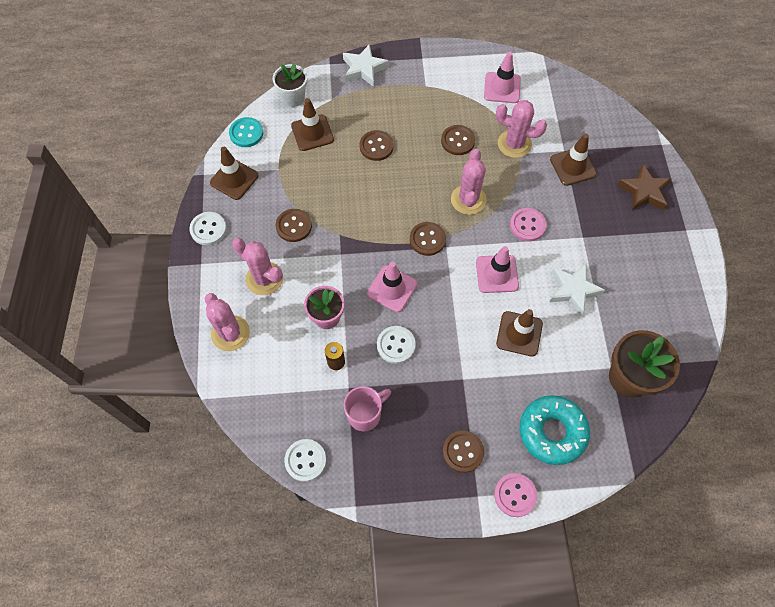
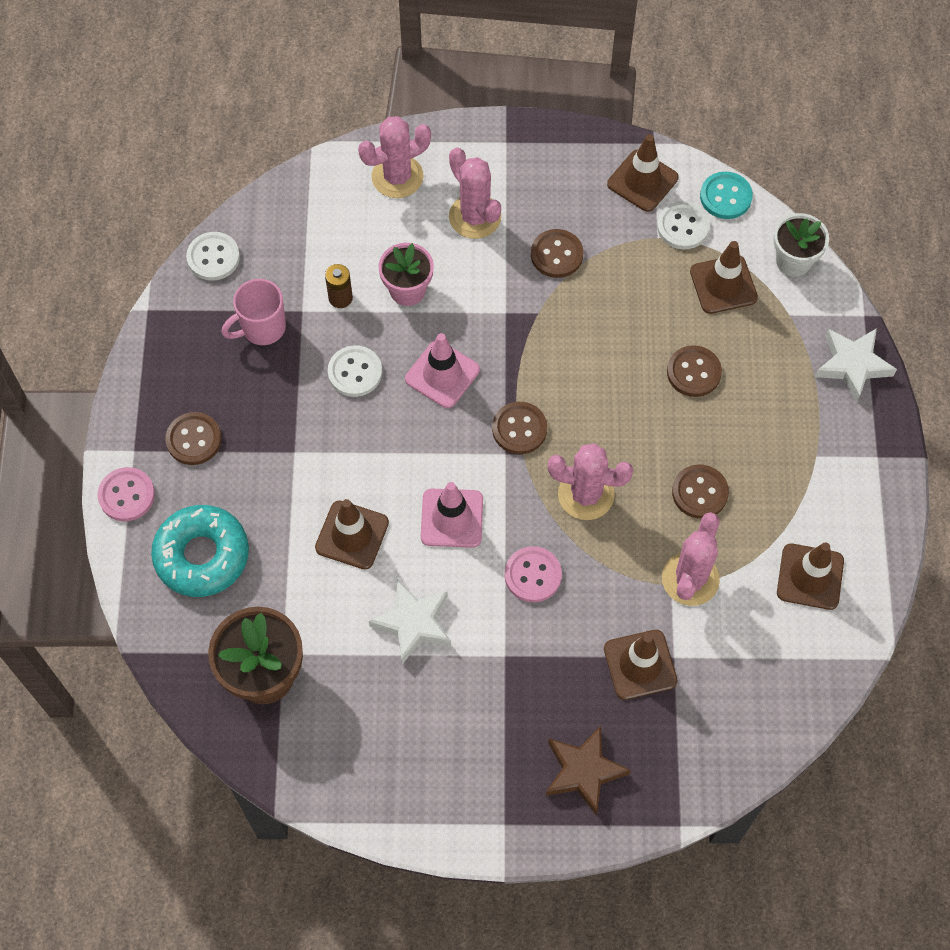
camera: 95 degrees right, 0 degrees up
white button [189,212,227,245] -> white button moved to [657,201,710,250]
pink cactus [232,238,283,295] -> pink cactus turned 75 degrees counterclockwise [449,148,501,239]
pink mug [344,386,391,432] -> pink mug turned 90 degrees clockwise [221,279,286,345]
pink traffic cone [484,52,521,103] -> brown traffic cone [777,542,844,610]

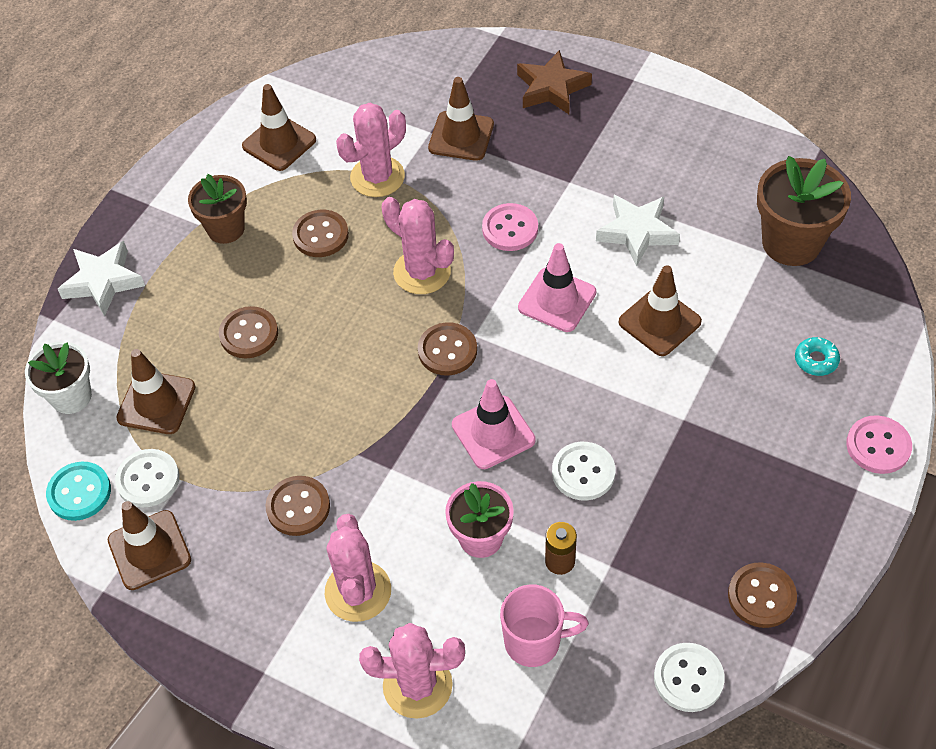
camera: 150 degrees left, 10 degrees down
turquoise donut [151,505,249,597] -> turquoise donut [795,337,840,376], size x0.43
brown button [165,412,222,465] -> brown button moved to [728,562,797,628]
pink mug [221,279,286,345] -> pink mug moved to [500,584,589,667]
none -> brown flower pot [188,174,247,244]

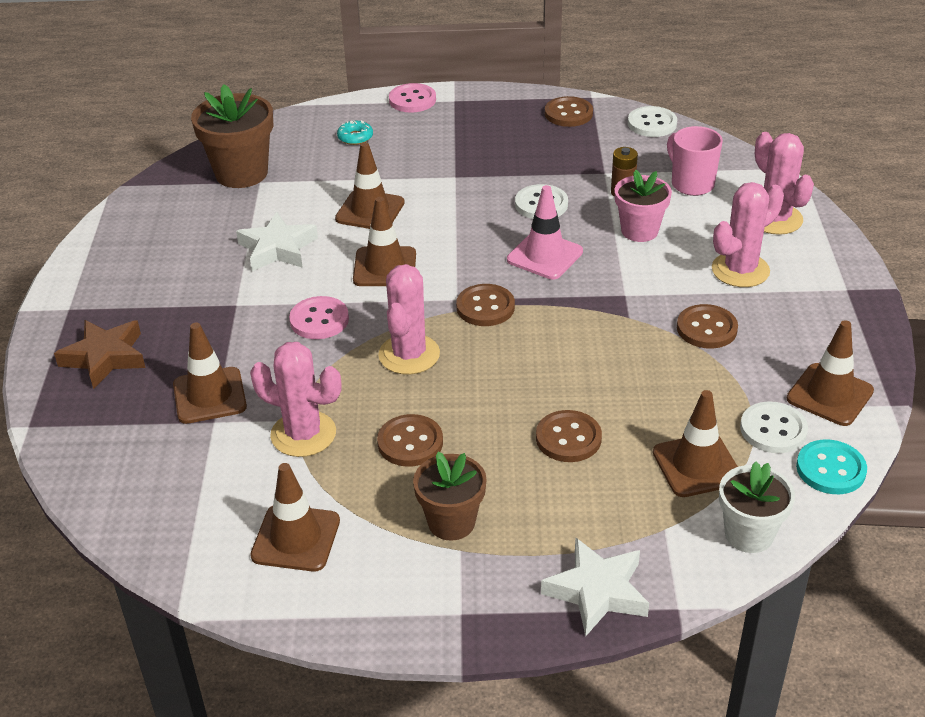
camera: 120 degrees left, 15 degrees down
pink traffic cone [518,243,596,332] -> brown traffic cone [353,197,416,286]

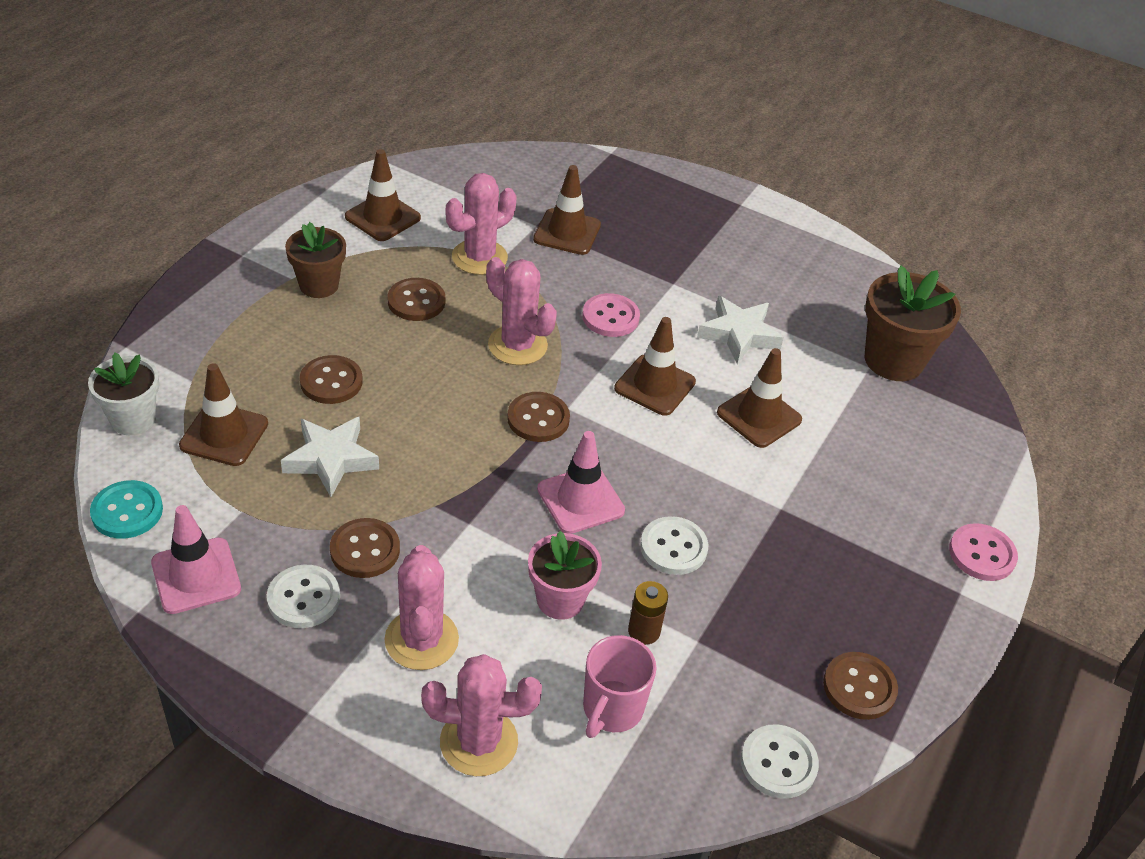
camera: 115 degrees right, 5 degrees up
brown star [54,320,146,389] -> none
turquoise donut [337,120,373,145] -> none
white star [541,537,649,636] -> white star moved to [281,417,379,497]
pink mug [667,126,723,196] -> pink mug turned 120 degrees clockwise [583,635,656,738]
white button [740,401,808,453] -> white button moved to [267,565,340,628]
brown traffic cone [787,320,874,426] -> pink traffic cone [151,505,241,614]

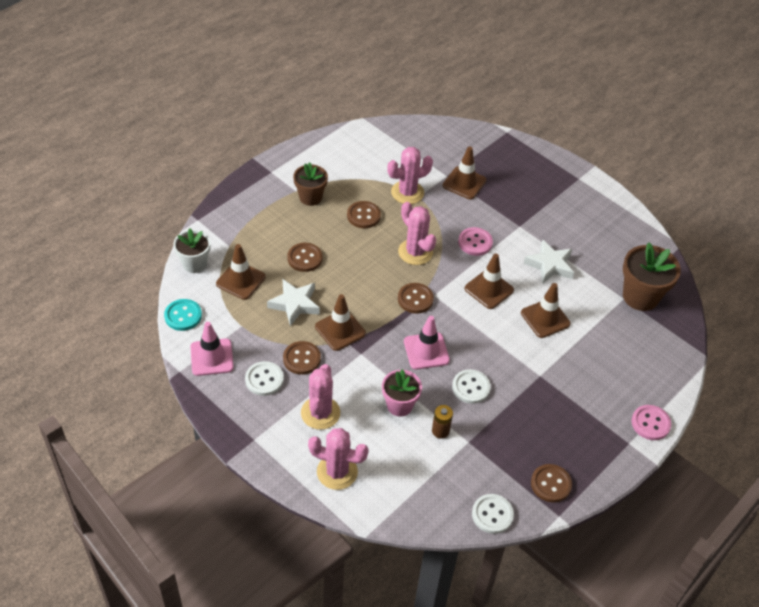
camera: 15 degrees right, 5 degrees up
brown traffic cone [345,149,421,241] -> brown traffic cone moved to [315,294,366,351]
pink mug [583,635,656,738] -> none

